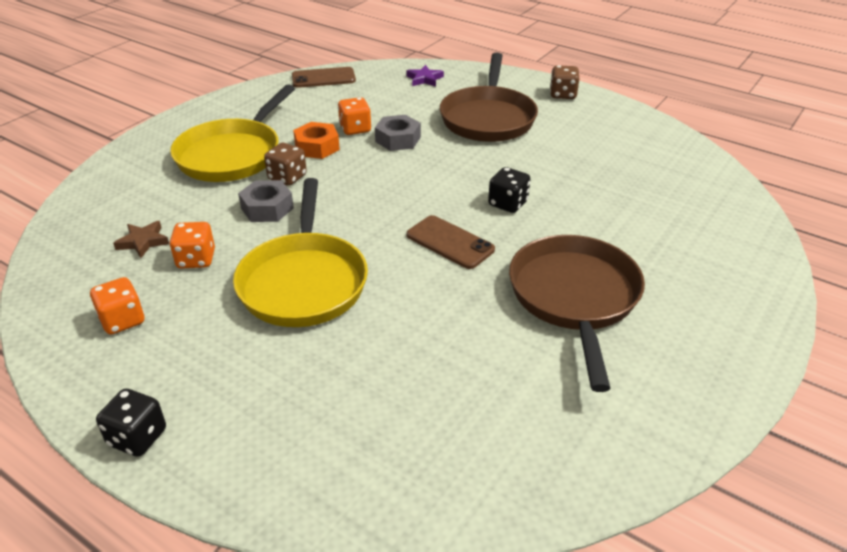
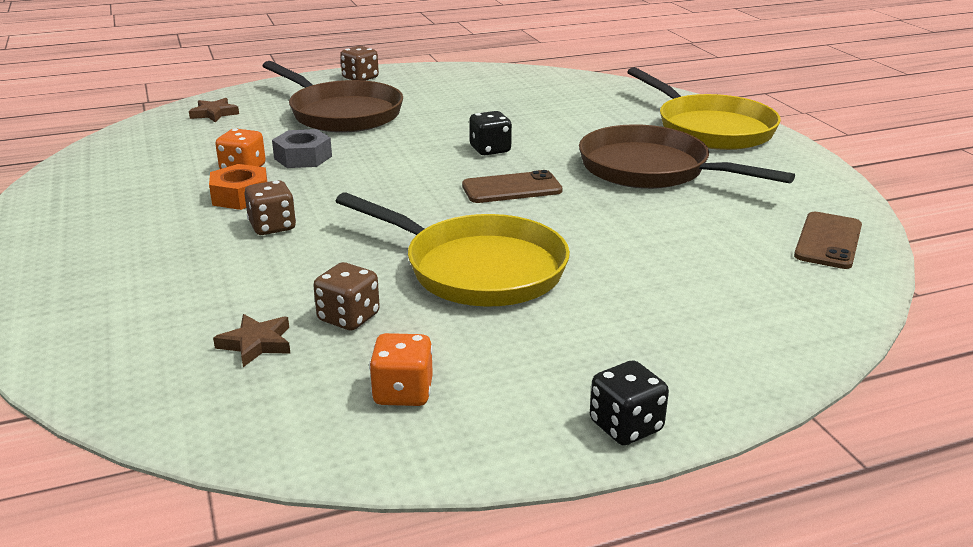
camera: 55 degrees left, 10 degrees down
orange dice [169,222,215,269] -> brown dice [313,262,380,330]
yellow pan [170,84,295,182] -> yellow pan moved to [627,67,781,150]
grey nut [238,180,294,222] -> none
brown phone [292,67,356,88] -> brown phone moved to [794,212,862,269]
purple star [406,65,444,87] -> brown star [189,98,239,122]

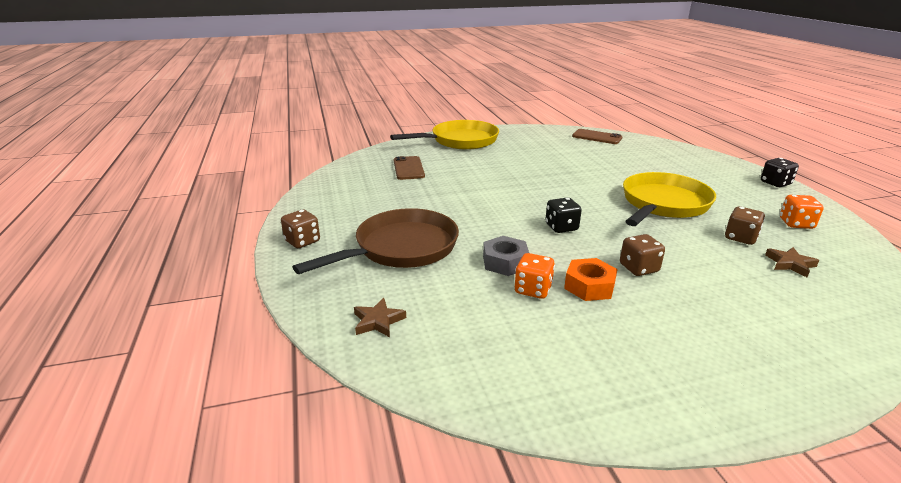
camera: 85 degrees left, 0 degrees up
brown phone [462,170,563,203] -> brown phone moved to [393,156,425,180]
black dice [469,111,512,155] -> black dice moved to [545,198,582,233]
brown pan [579,124,795,189] -> none

